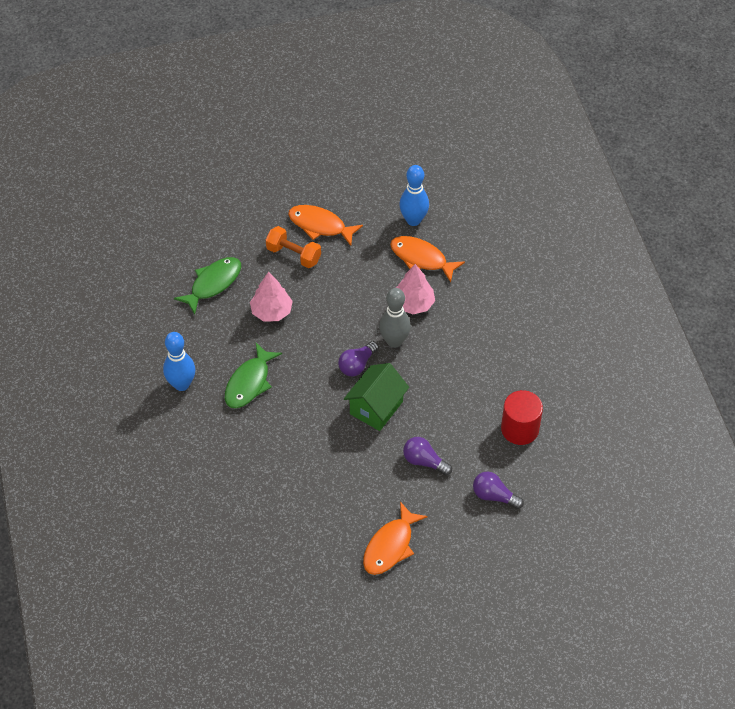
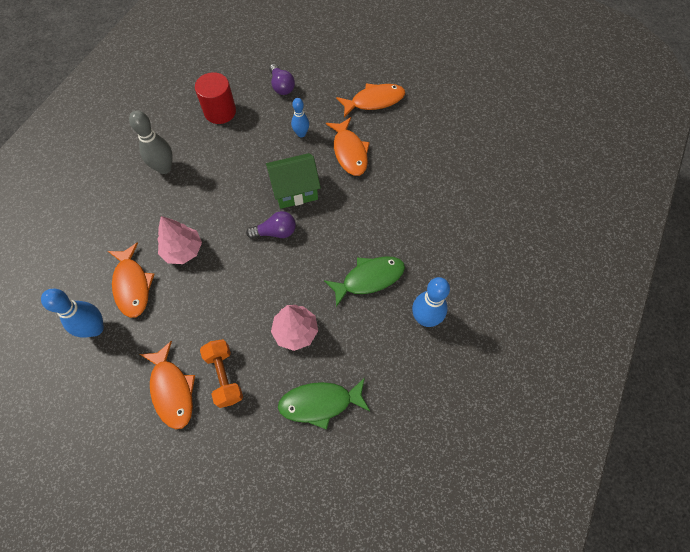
camera: 140 degrees left, 10 degrees up
grey bowling pin [379,288,411,348] -> grey bowling pin moved to [129,110,173,174]
purple light bulb [403,437,452,475] -> blue bowling pin [291,98,309,138]
none -> orange fish [326,117,370,176]

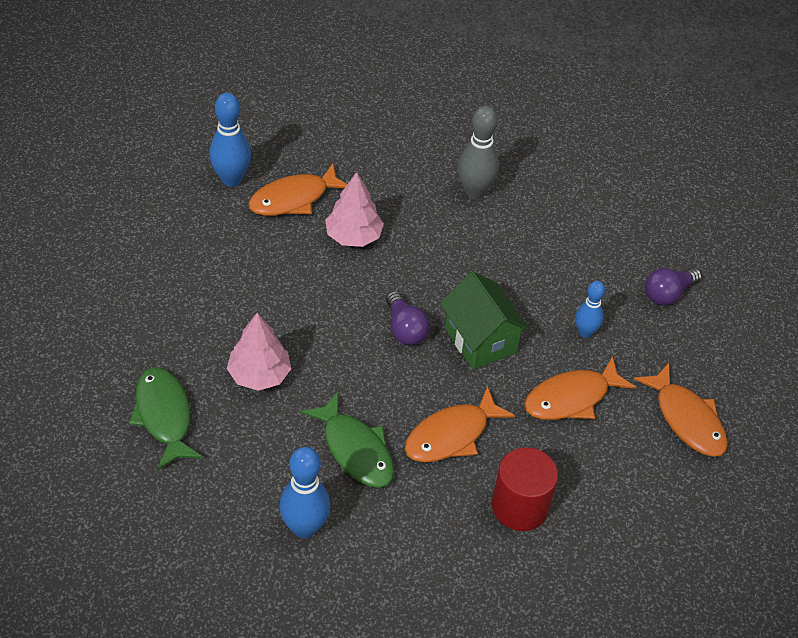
camera: 75 degrees right, 15 degrees down
orange fish [140,341,195,429] -> orange fish moved to [404,386,515,462]
red cylinder [195,72,236,124] -> red cylinder moved to [492,447,558,531]
orange dumbbell [200,339,243,408] -> none

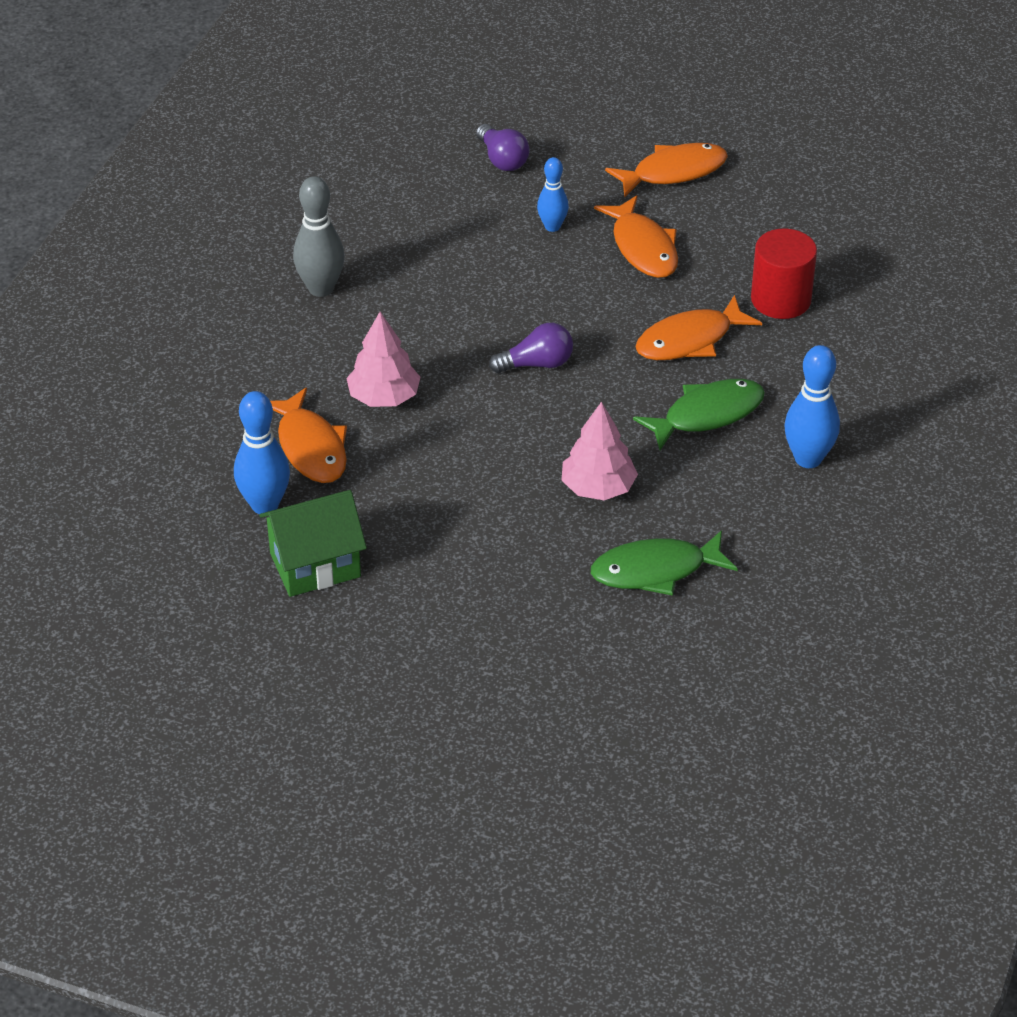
camera: 80 degrees left, 5 degrees down
orange fish [404,386,515,462] -> orange fish turned 90 degrees clockwise [636,295,762,360]
green house [440,271,530,370] -> green house moved to [259,490,367,597]

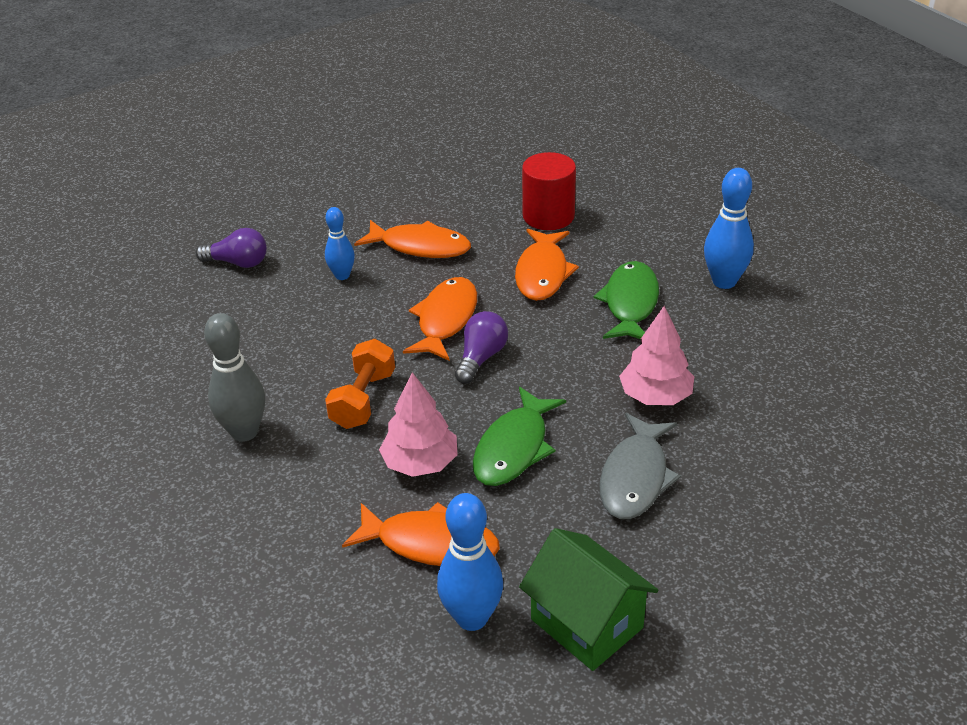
camera: 50 degrees left, 5 degrees down
green house [259,490,367,597] -> green house turned 60 degrees counterclockwise [519,528,658,671]
green fish [591,530,738,596] -> green fish moved to [473,387,566,486]
orange fish [605,143,728,197] -> orange fish moved to [403,277,477,361]
none -> orange dumbbell [325,339,395,429]
none -> grey fish [599,413,681,519]

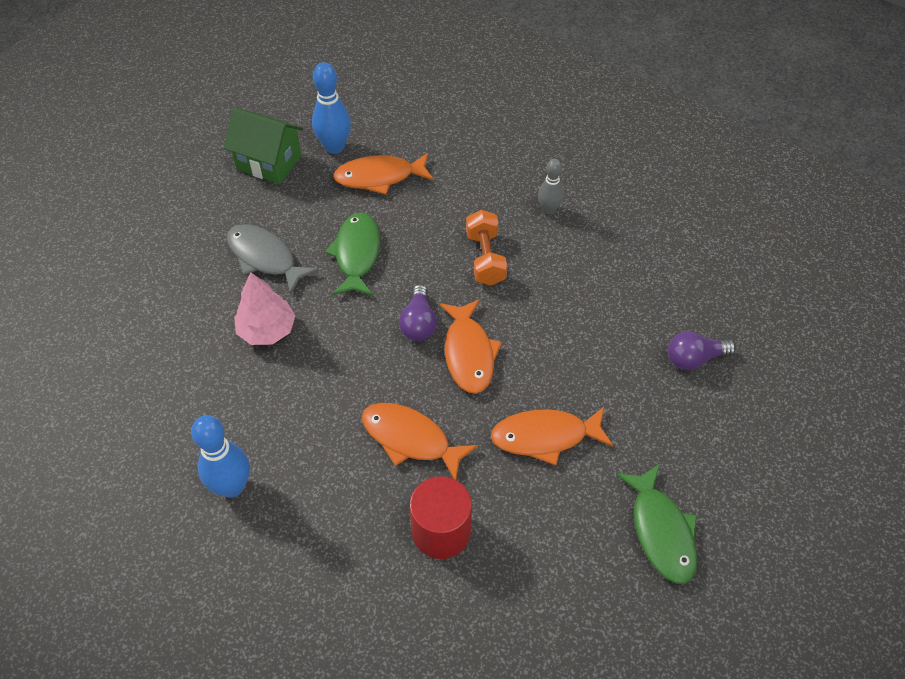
camera: 155 degrees right, 15 degrees up
grey bowling pin [204,313,265,442] -> grey bowling pin [538,159,563,214], size x0.63
blue bowling pin [325,207,355,280] -> none
pink tree [379,372,457,477] -> none
orange fish [515,229,579,301] -> orange fish turned 45 degrees counterclockwise [362,403,478,480]
green fish [594,261,659,339] -> green fish moved to [616,464,698,584]
grey fish [599,413,681,519] -> grey fish turned 45 degrees counterclockwise [227,224,319,295]

